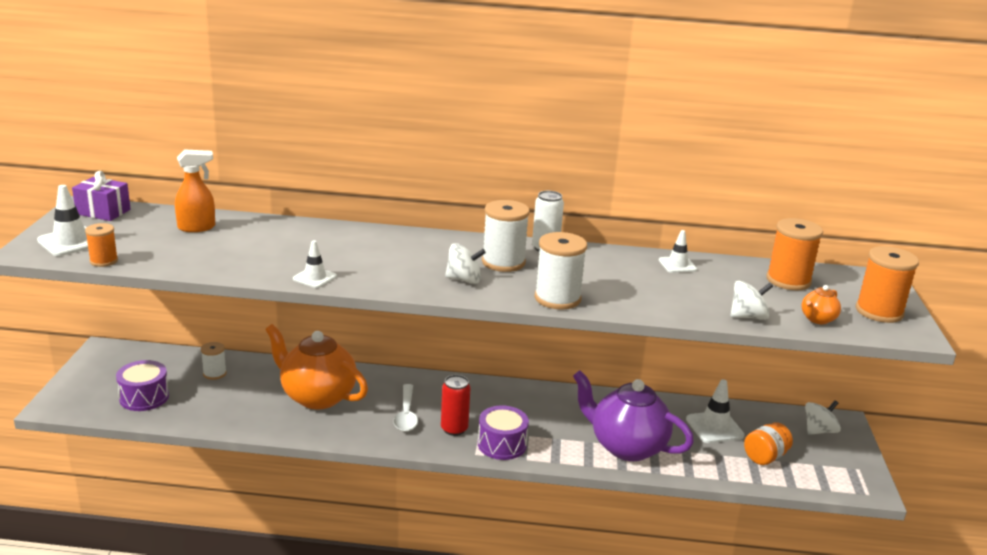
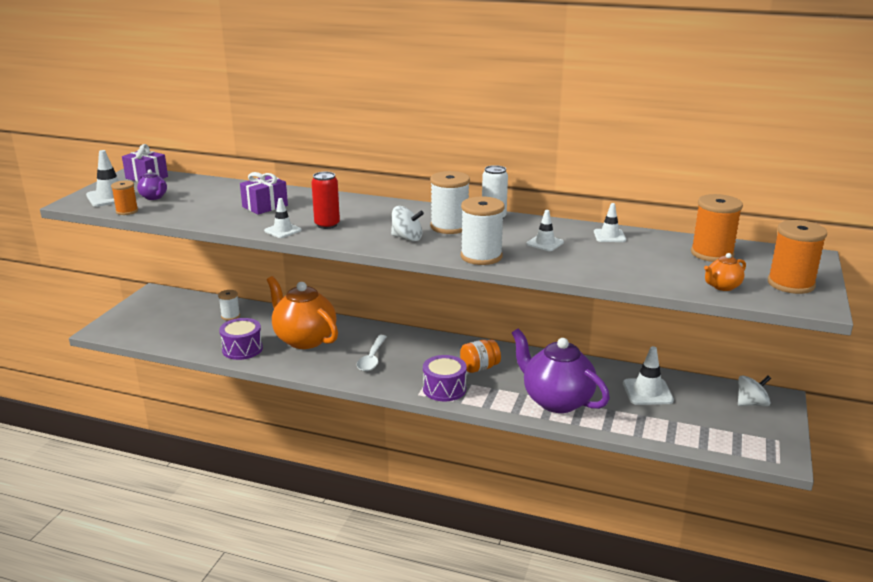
camera: 15 degrees right, 0 degrees up
purple drum [116,360,169,411] -> purple drum moved to [219,318,263,360]
orange spray bottle [175,149,215,232] -> none
red can [441,375,471,436] -> red can moved to [311,172,340,229]
white spinning top [731,281,773,320] -> none
orange jar [744,423,793,465] -> orange jar moved to [460,339,501,373]
none -> purple teapot [137,170,167,200]
none -> purple gift [240,172,288,215]
none -> white traffic cone [526,210,564,251]

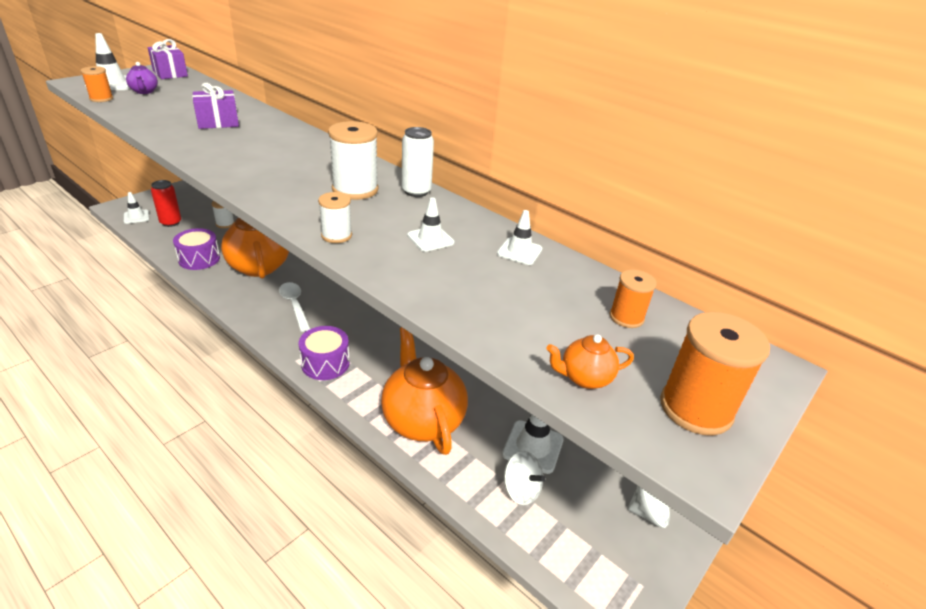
camera: 20 degrees right, 10 degrees up
white traffic cone [264,198,302,238] -> white traffic cone moved to [124,192,149,224]
red can [311,172,340,229] -> red can moved to [151,180,181,227]
white spoon [357,335,387,371] -> white spoon turned 120 degrees clockwise [279,282,311,332]
white spinning top [391,206,424,241] -> white spinning top moved to [504,451,545,505]
orange jar [460,339,501,373] -> none
white spool [461,196,504,265] -> white spool [318,192,352,243], size x0.58
purple teapot [512,328,610,413] -> orange teapot [381,327,468,455]
orange spool [691,194,743,262] -> orange spool [609,270,657,328], size x0.58

